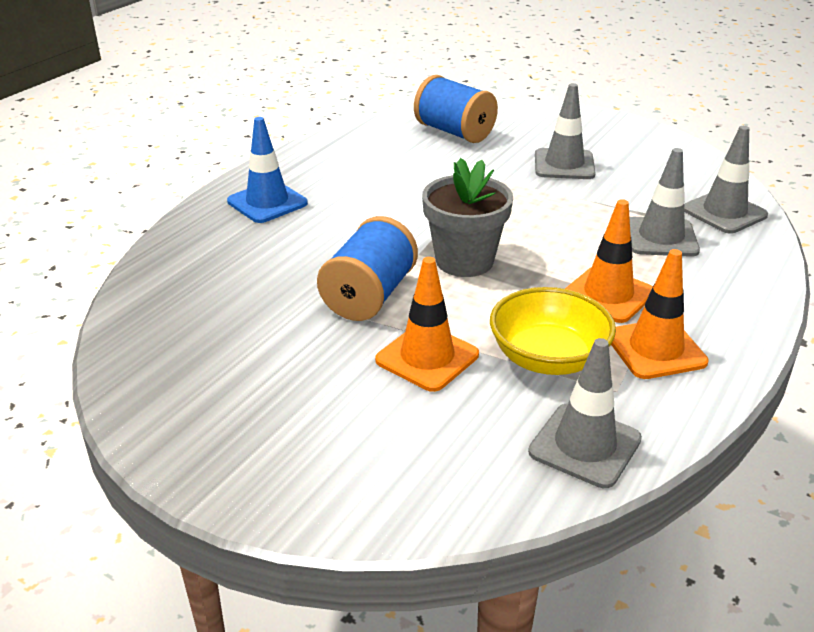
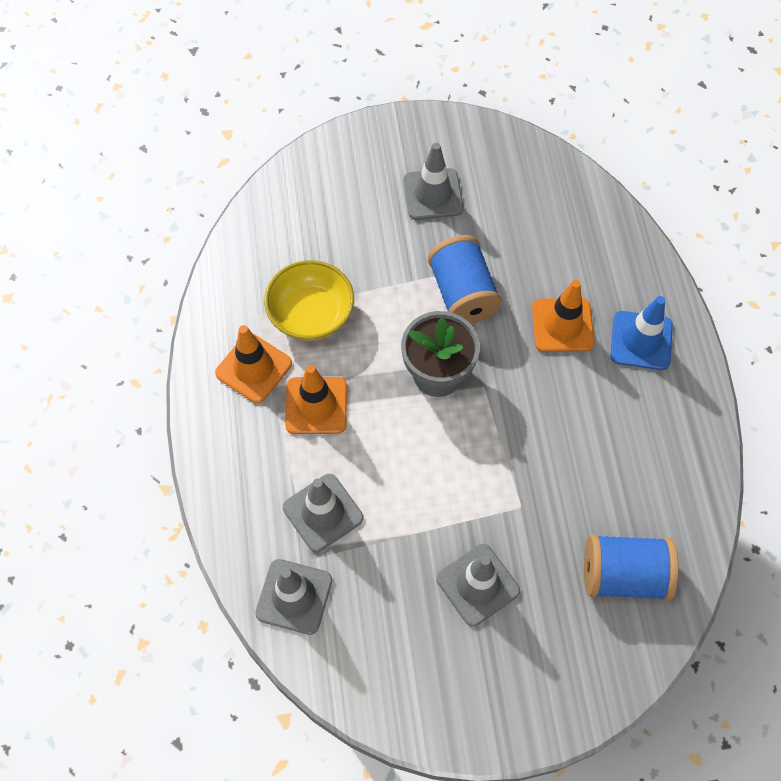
camera: 140 degrees right, 30 degrees up
orange traffic cone [375,257,479,392] -> orange traffic cone moved to [532,280,595,352]
grey traffic cone [528,338,642,488] -> grey traffic cone moved to [403,143,464,220]

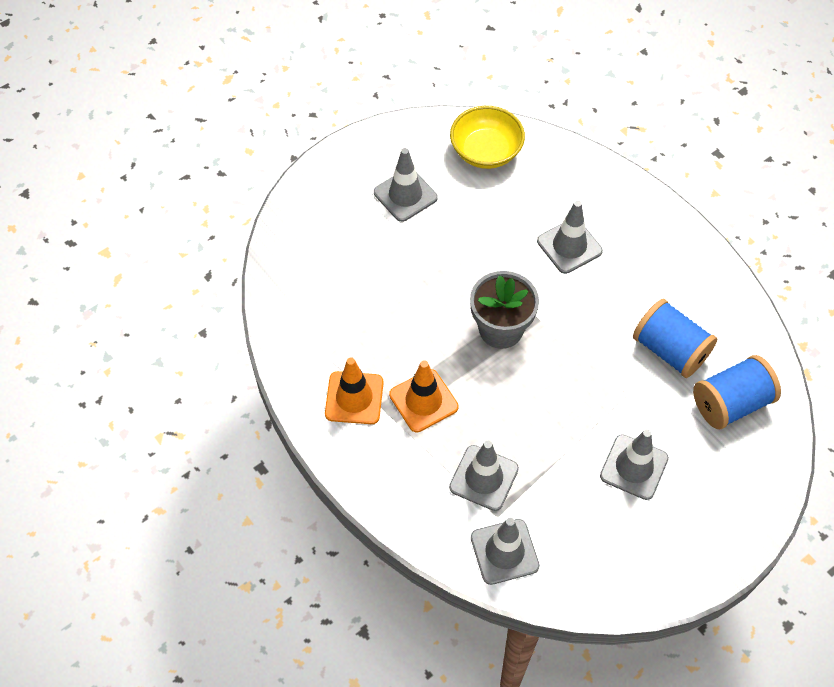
camera: 30 degrees left, 5 degrees down
yellow bowl [264,260,354,341] -> yellow bowl moved to [450,106,525,169]
blue spool [428,235,502,324] -> blue spool moved to [633,299,717,378]
orange traffic cone [532,280,595,352] -> grey traffic cone [537,200,603,274]
blue traffic cone [610,296,673,370] -> none

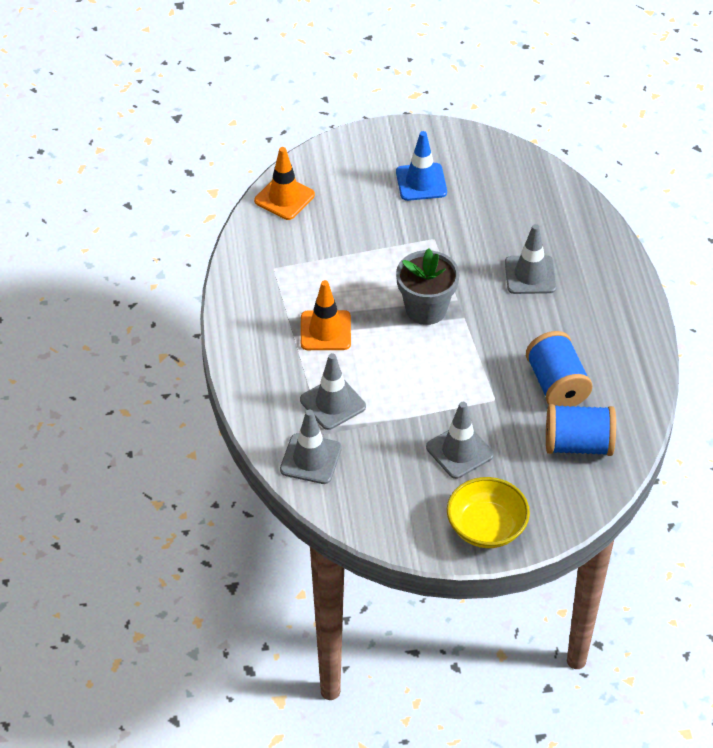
camera: 30 degrees right, 10 degrees down
orange traffic cone [325,357,384,424] -> orange traffic cone moved to [254,147,315,220]
grey traffic cone [374,148,438,222] -> blue traffic cone [396,131,447,201]
yellow bowl [450,106,525,169] -> yellow bowl moved to [447,477,530,548]

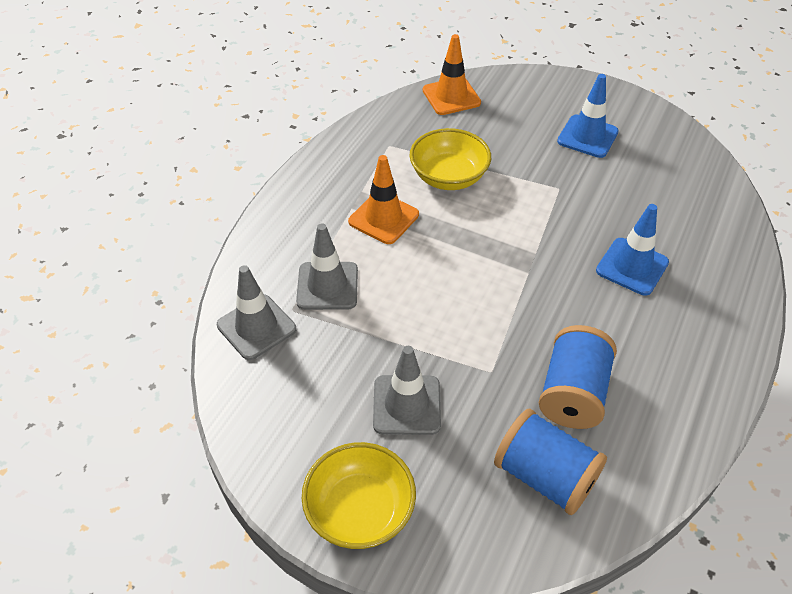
camera: 35 degrees right, 0 degrees up
grey flower pot [396,248,459,325] -> none
grey traffic cone [505,224,557,294] -> blue traffic cone [596,204,669,296]
none -> yellow bowl [410,128,491,190]

